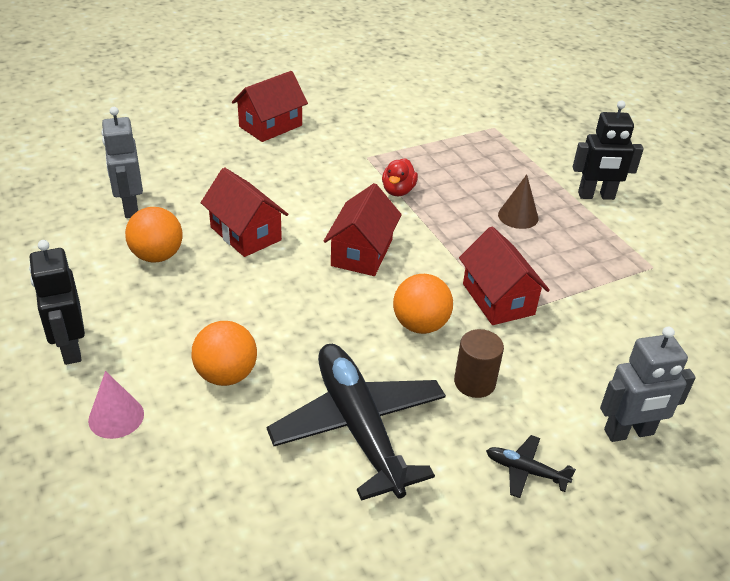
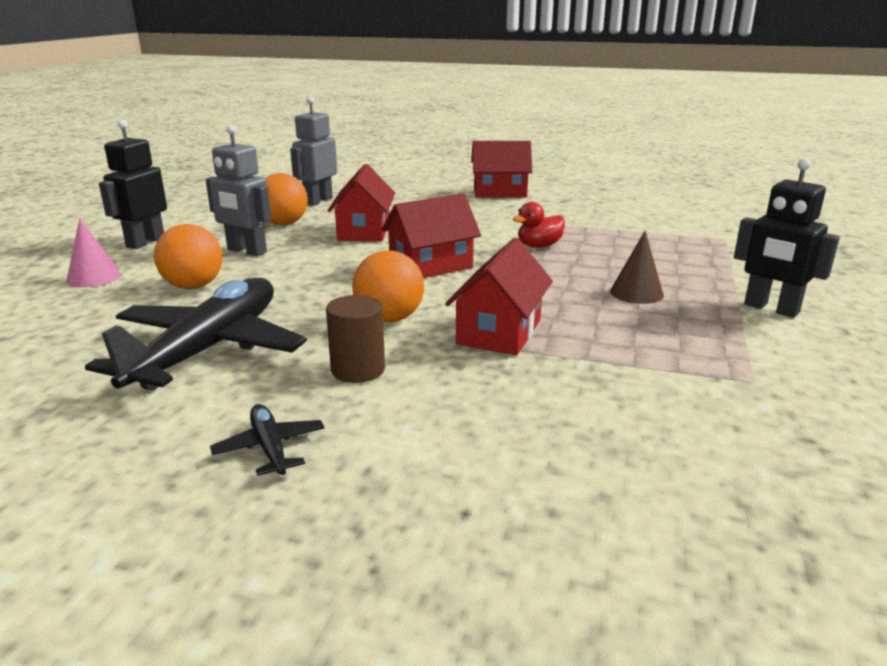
camera: 45 degrees right, 15 degrees down
grey robot [600,327,696,442] -> grey robot moved to [206,125,271,256]

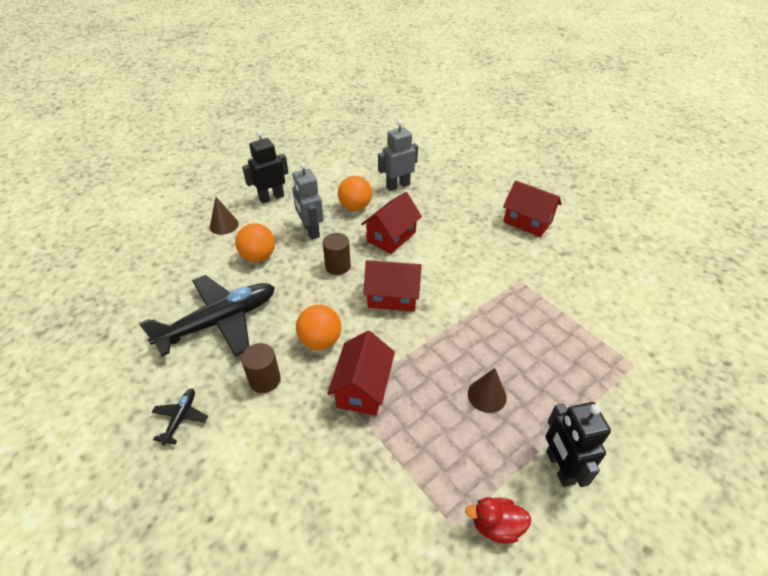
camera: 35 degrees right, 20 degrees up
pink cone [66,218,121,287] -> brown cone [210,197,239,235]
red house [445,238,553,355] -> red house turned 45 degrees counterclockwise [327,331,395,416]
red duck [513,202,565,248] -> red duck moved to [465,497,532,544]
none -> brown cylinder [323,233,351,275]

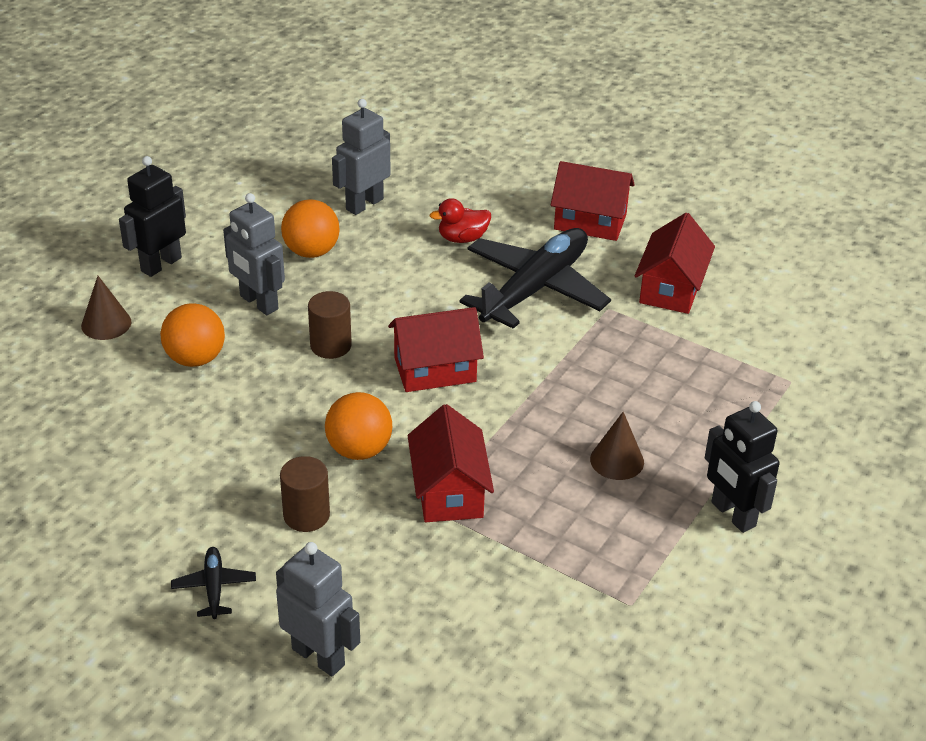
camera: 20 degrees left, 5 degrees down
black plane [139,275,275,357] -> black plane moved to [459,228,611,329]
red house [361,192,422,254] -> red house moved to [635,213,715,314]
red duck [465,497,532,544] -> red duck moved to [430,198,491,243]
none -> grey robot [276,542,360,676]

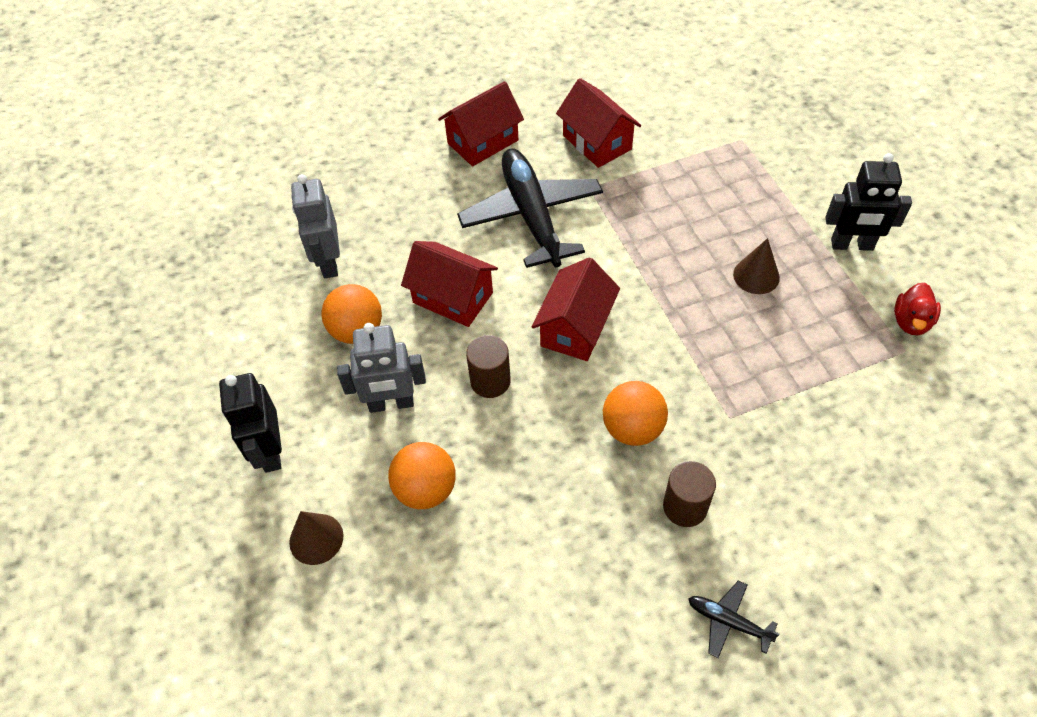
camera: 50 degrees left, 15 degrees up
grey robot [276,542,360,676] -> none
red house [408,404,494,522] -> red house moved to [401,241,498,327]
red duck [430,198,491,243] -> red duck moved to [894,283,941,336]

